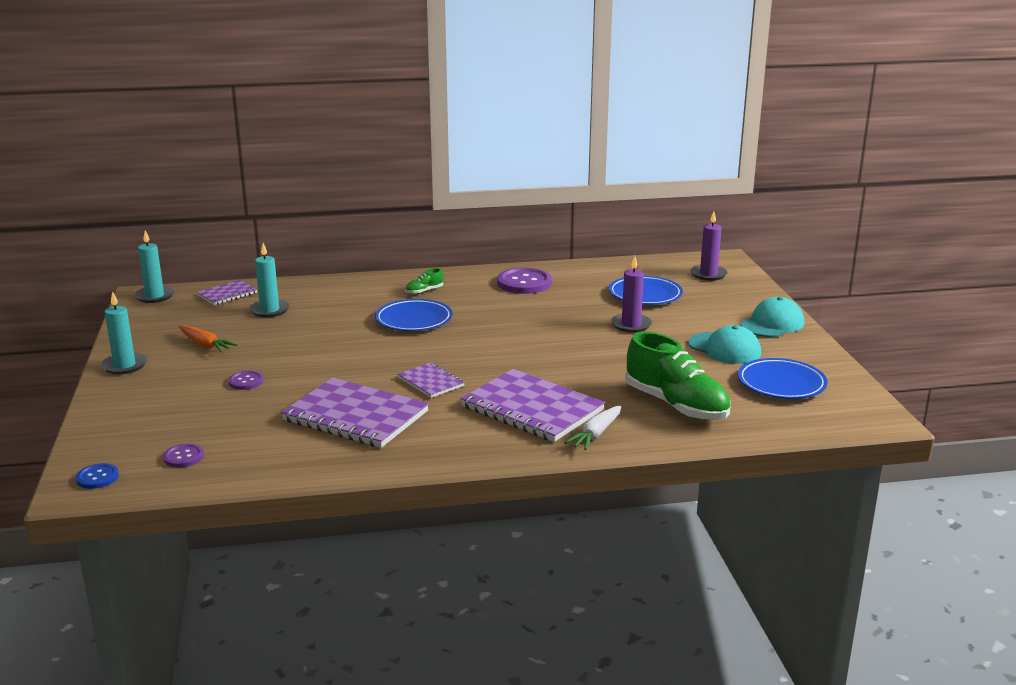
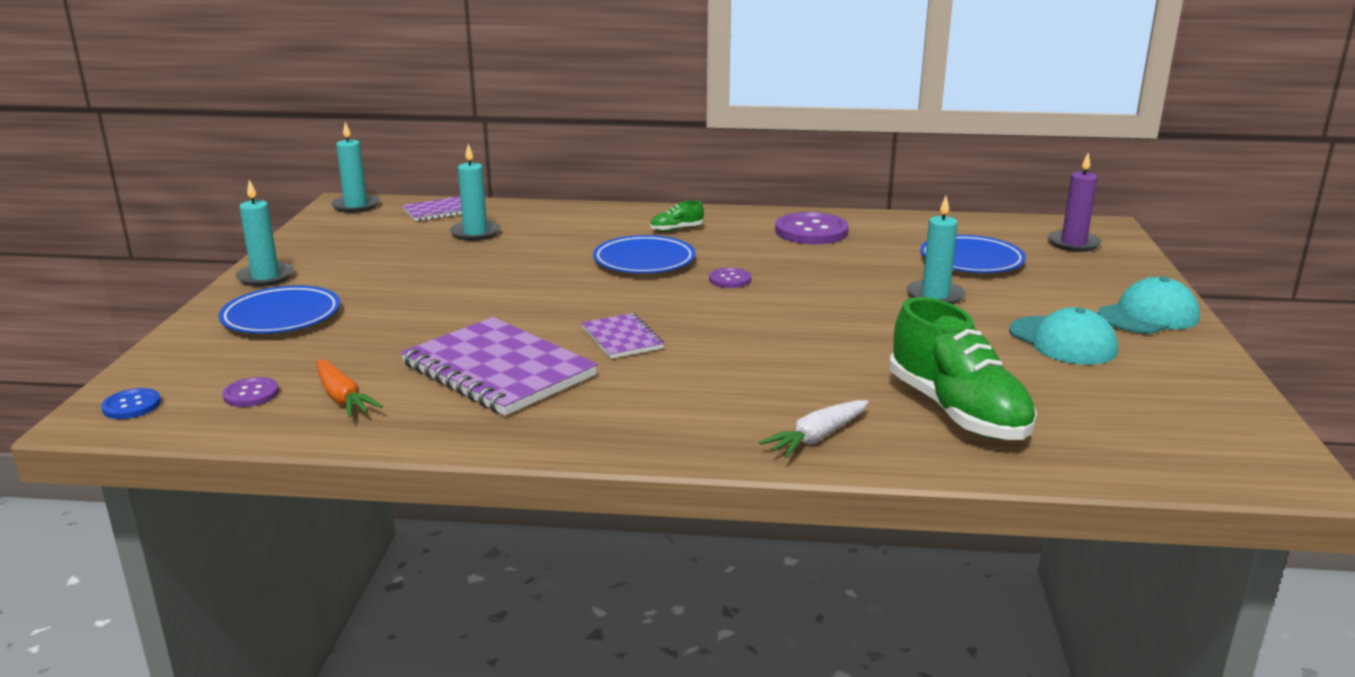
camera: 15 degrees right, 0 degrees up
orange carrot [179,325,237,352] -> orange carrot moved to [317,359,383,417]
purple button [228,371,264,390] -> purple button moved to [709,268,751,288]
purple notebook [460,369,605,442] -> none
purple candle [611,256,652,333] -> turquoise candle [906,196,966,305]
blue plate [738,358,827,399] -> blue plate moved to [219,285,340,334]

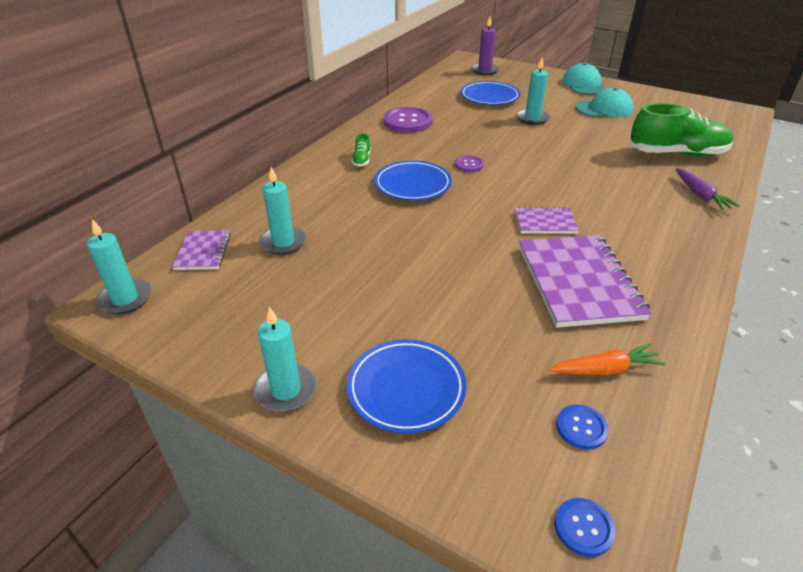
camera: 65 degrees left, 15 degrees up
purple button [222,377,279,407] -> blue button [556,405,609,450]
purple notebook [400,317,598,416] -> purple notebook turned 75 degrees counterclockwise [519,235,652,328]
white carrot [759,400,869,458] -> purple carrot [676,168,740,210]

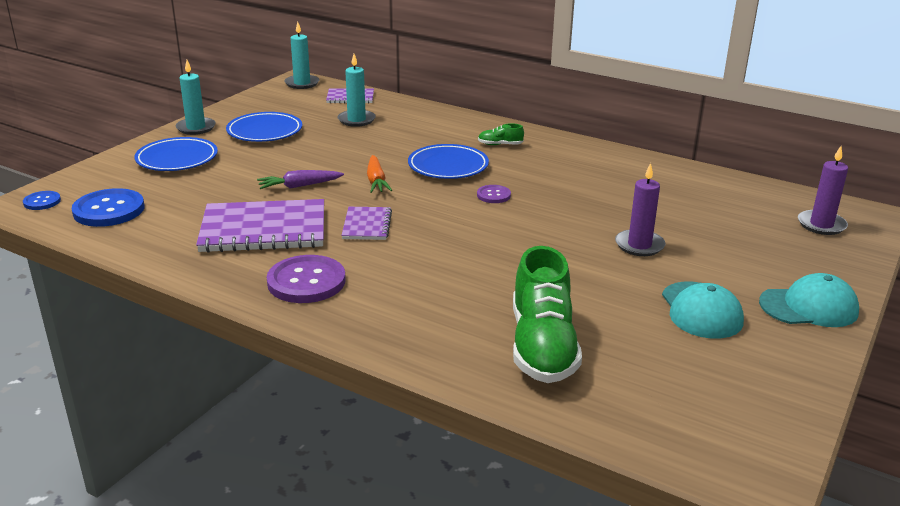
camera: 90 degrees right, 10 degrees down
purple button [384,107,433,133] -> purple button moved to [267,255,346,303]
blue plate [460,81,521,105] -> blue plate moved to [226,112,302,142]
turquoise candle [516,57,550,125] -> purple candle [615,163,666,256]
orange carrot [549,343,665,375] -> orange carrot moved to [367,155,393,193]
blue button [556,405,609,450] -> blue button [72,188,145,227], size x1.93
purple carrot [676,168,740,210] -> purple carrot moved to [257,170,344,189]

